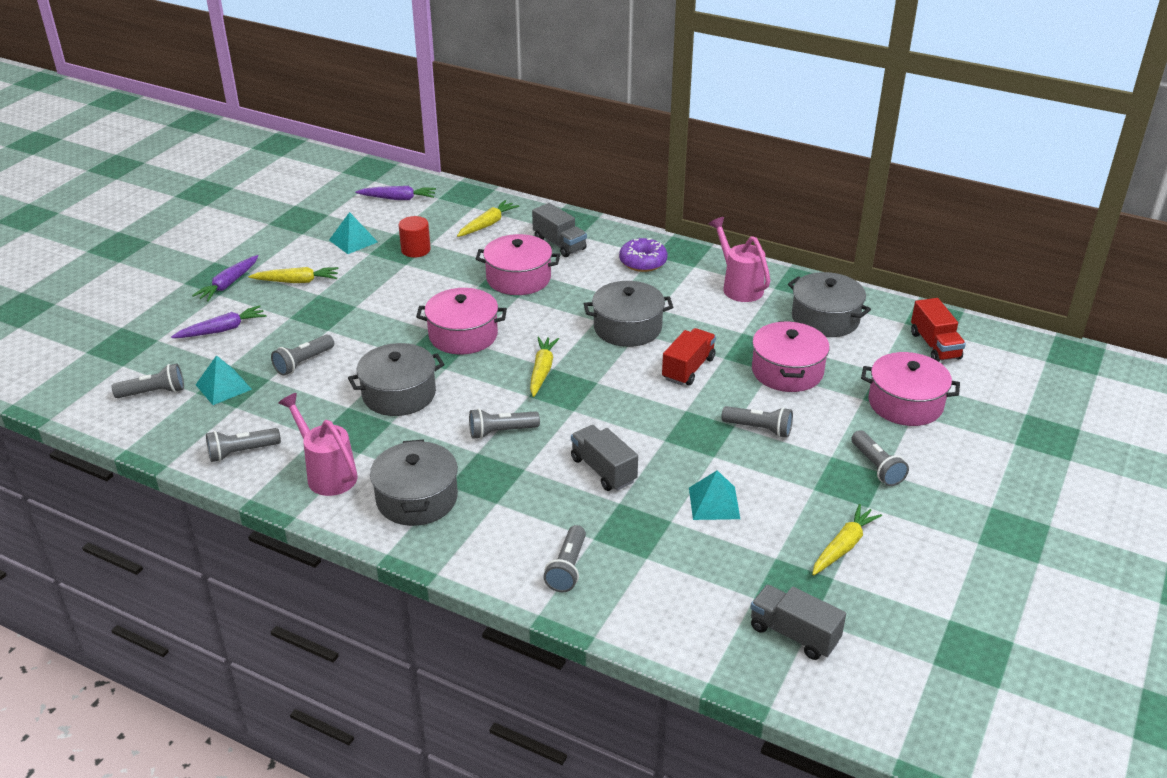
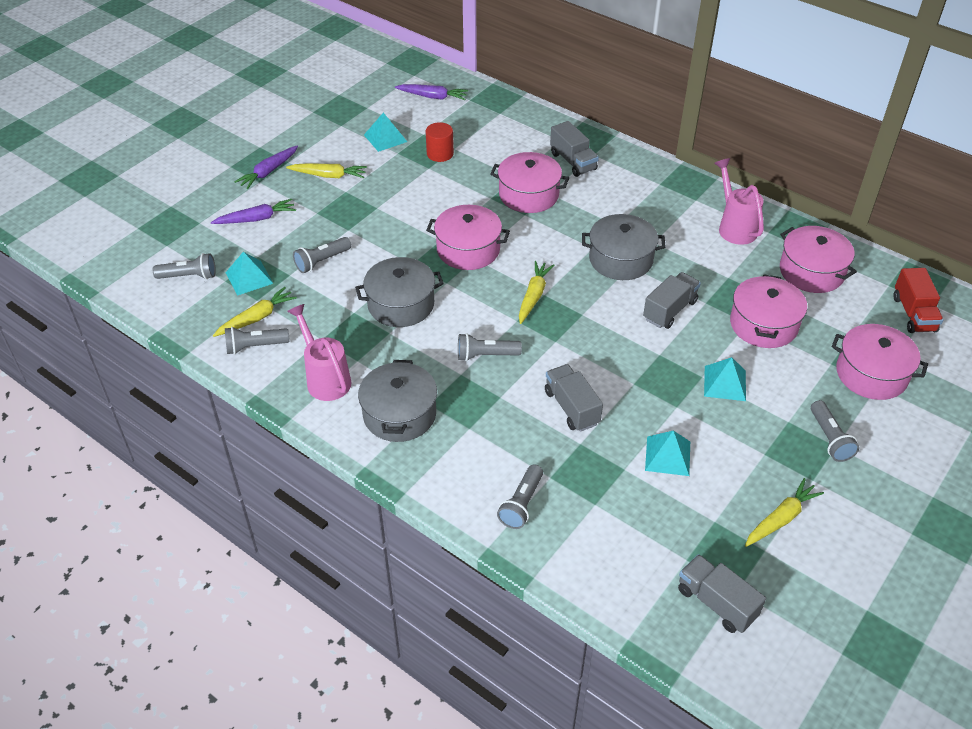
camera: 10 degrees right, 10 degrees up
yellow carrot [457,200,519,237] -> yellow carrot moved to [213,287,297,337]
purple donut [619,238,668,272] -> none
red truck [662,328,716,386] -> grey truck [643,272,701,329]
grey flashlight [721,406,793,438] -> turquoise pyramid [704,357,746,401]
grey pot [788,272,871,337] -> pink pot [780,226,857,293]

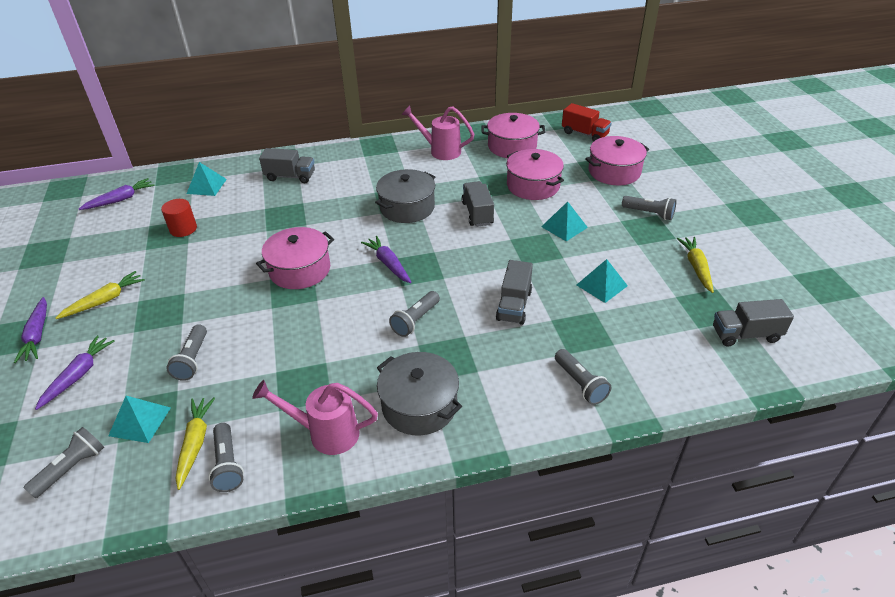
camera: 50 degrees left, 5 degrees down
grey flashlight [225,327,290,354] -> grey flashlight turned 45 degrees counterclockwise [208,423,244,492]
grey pot [355,257,444,327] -> none
turquoise pyramid [364,113,407,152] -> turquoise pyramid moved to [187,162,227,196]
pink pot [490,152,569,213] -> none
yellow carrot [519,261,554,324] -> purple carrot [361,236,412,283]
grey truck [545,364,603,432] -> grey truck turned 90 degrees counterclockwise [496,260,533,325]

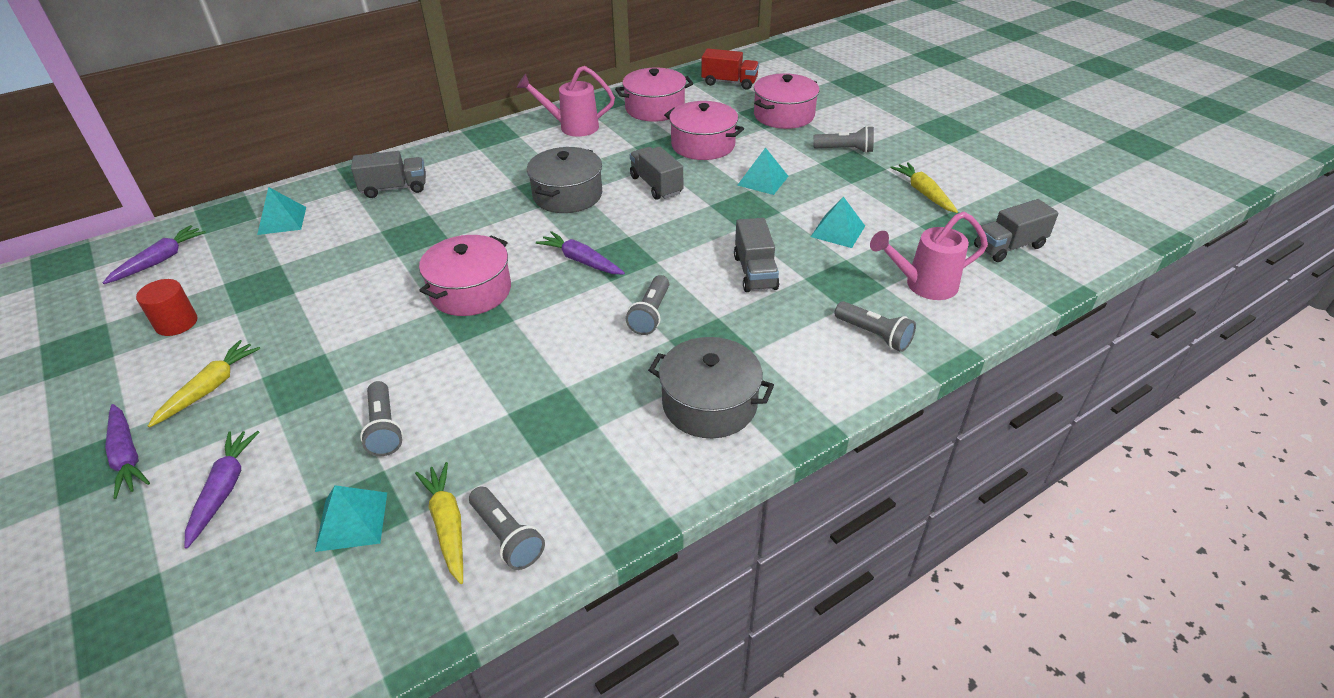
camera: 20 degrees left, 0 degrees up
grey flashlight [23,427,104,498] -> none
red cylinder [161,199,197,237] -> red cylinder moved to [136,279,197,336]
pink watering can [252,380,378,455] -> pink watering can moved to [870,212,988,300]

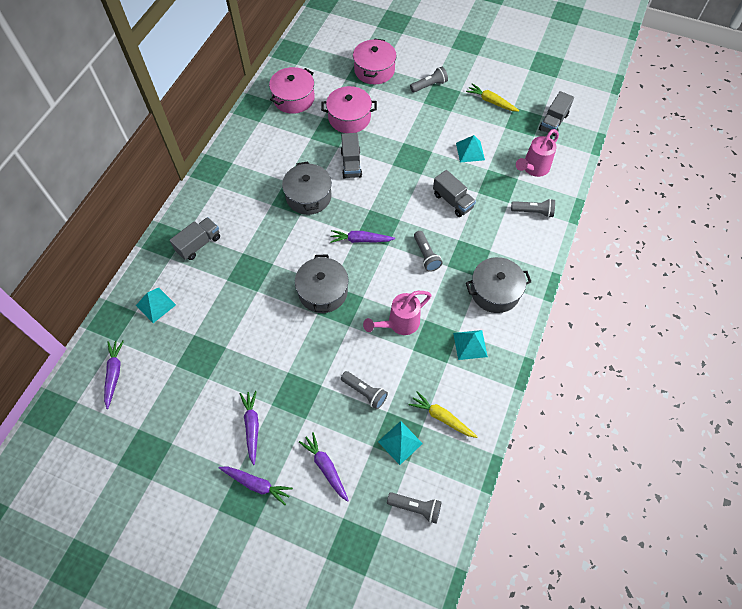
camera: 35 degrees left, 20 degrees up
red cylinder [136,279,197,336] -> none
yellow carrot [148,340,260,428] -> purple carrot [240,391,259,465]
pink pot [419,235,511,316] -> grey pot [295,254,348,313]
grey flashlight [469,486,545,570] -> grey flashlight moved to [387,492,442,524]
pink watering can [517,66,615,137] -> pink watering can moved to [363,291,432,335]
grey truck [630,147,683,200] -> grey truck turned 120 degrees counterclockwise [341,133,362,179]
red truck [701,48,759,90] -> none
turquoise pyramid [737,147,788,195] -> turquoise pyramid moved to [453,330,488,360]

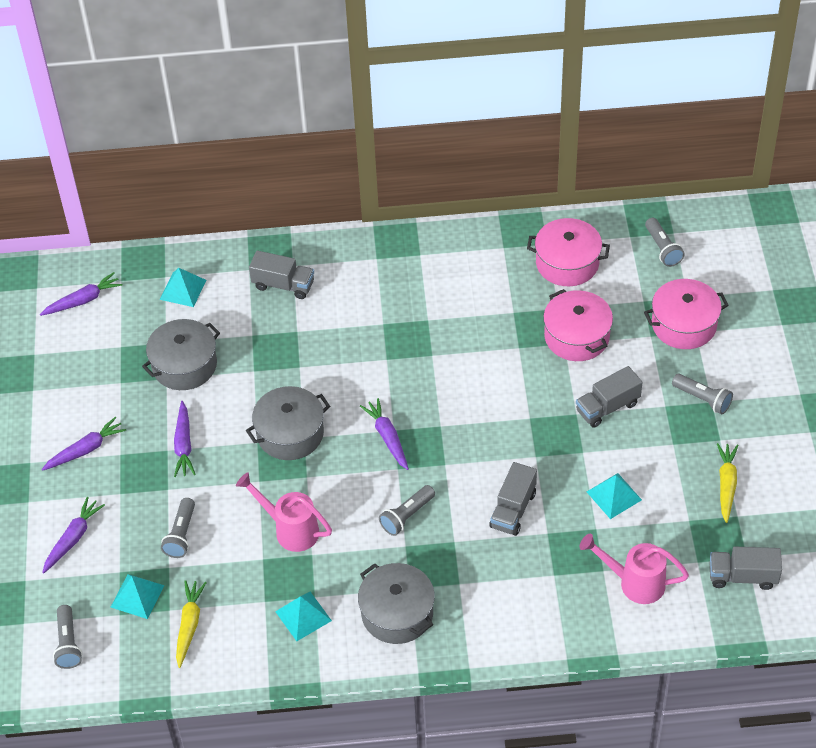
camera: 65 degrees right, 10 degrees down
purple carrot [219,467,293,505] -> purple carrot moved to [174,401,196,477]
grey pot [282,162,332,215] -> grey pot moved to [142,319,220,390]
grey truck [341,133,362,179] -> grey truck moved to [576,366,643,428]
grey flashlight [511,199,555,218] -> grey flashlight moved to [645,218,685,267]

